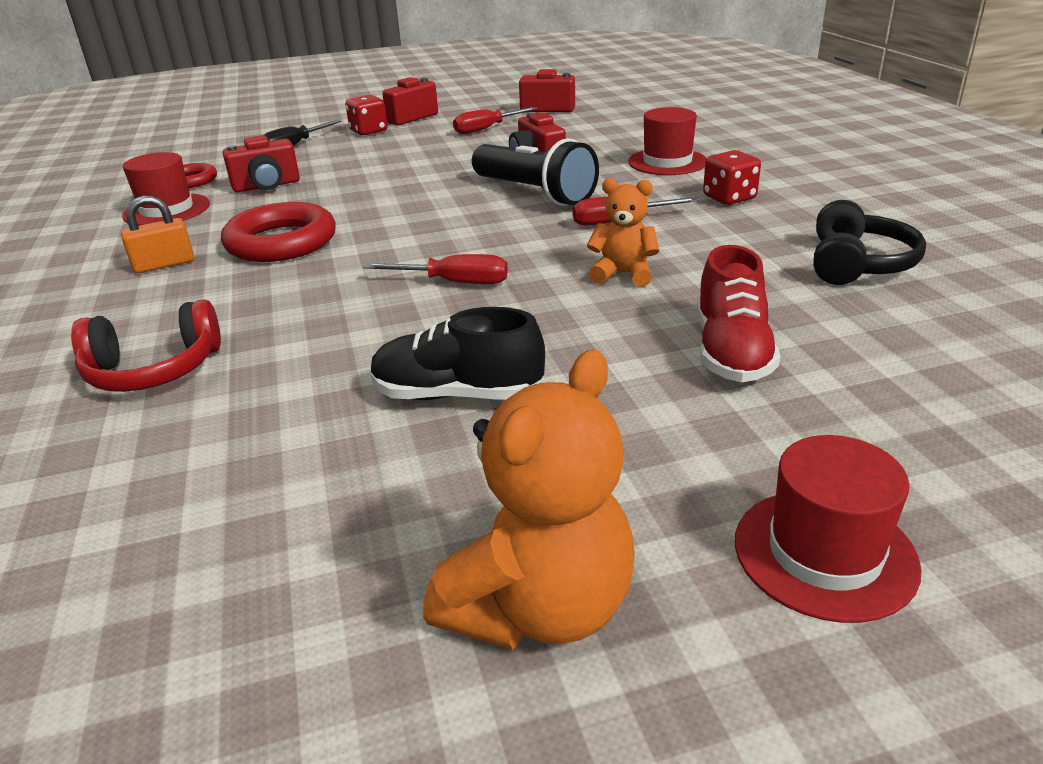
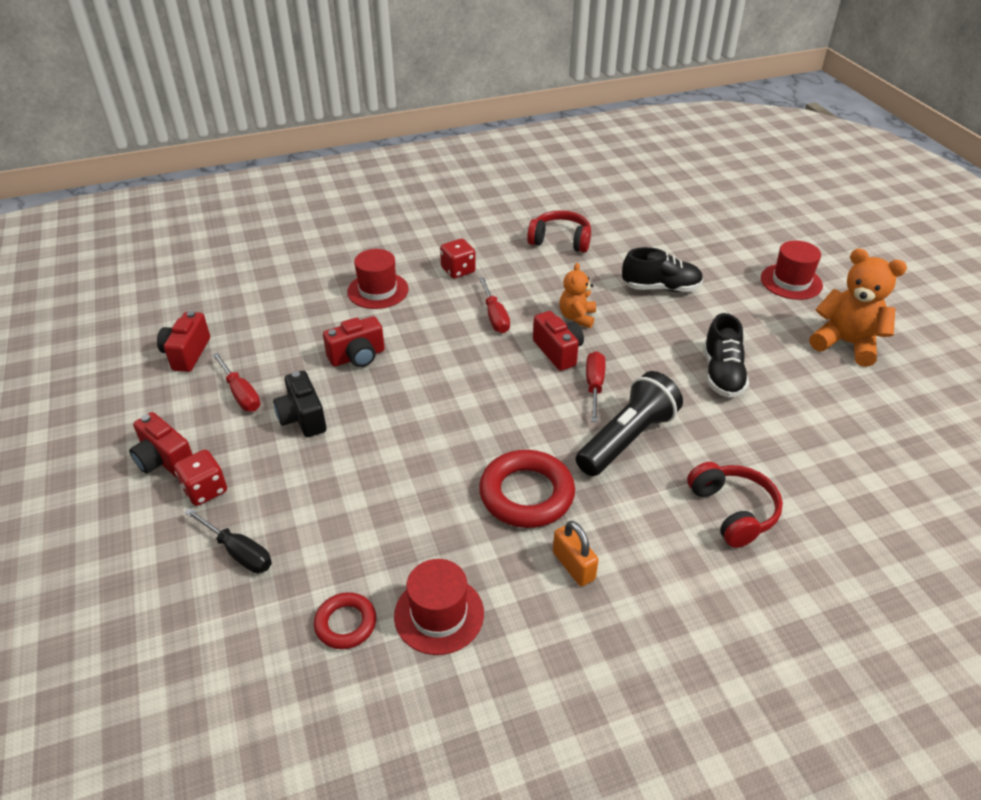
camera: 95 degrees left, 10 degrees up
red camera [223,135,300,192] -> red camera moved to [533,311,584,371]
black flashlight [472,138,599,206] -> black flashlight moved to [576,371,683,476]
red shoe [697,245,780,382] -> black shoe [622,247,703,292]
black headphones [813,200,926,285] -> red headphones [527,210,591,253]
none -> black camera [273,371,326,437]

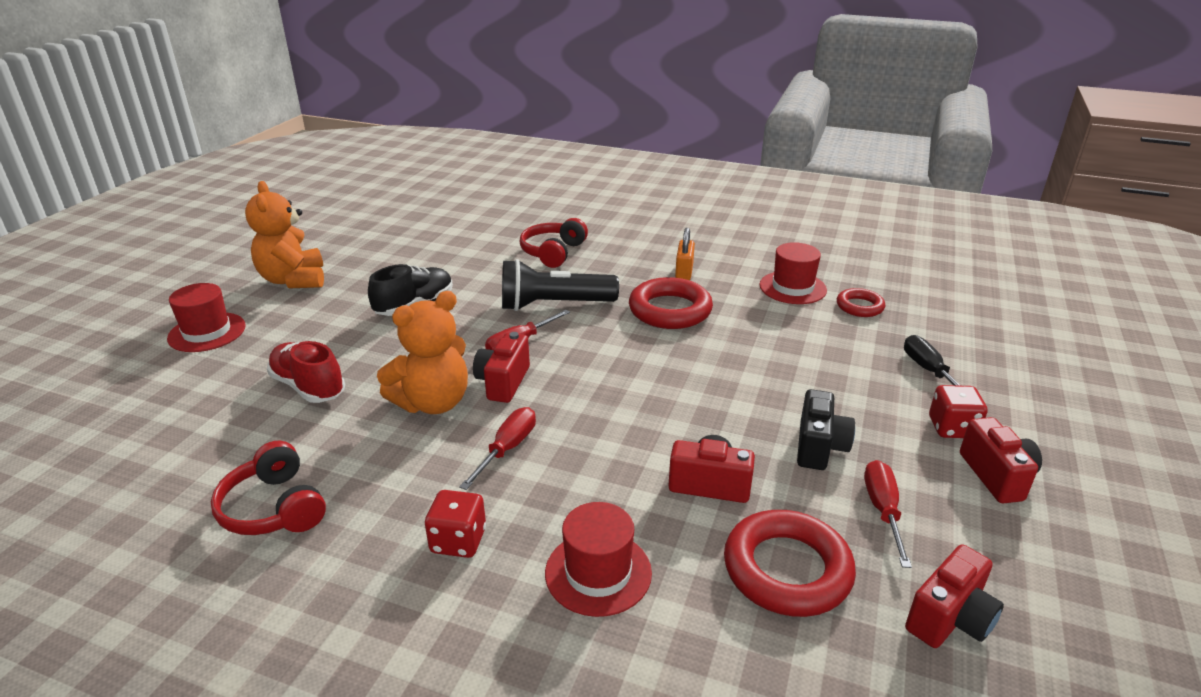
camera: 140 degrees left, 10 degrees down
orange teddy bear [560,263,596,328] -> orange teddy bear [377,291,468,414], size x1.68
black shoe [622,247,703,292] -> red shoe [267,341,345,403]
none -> red ring [724,510,856,617]

